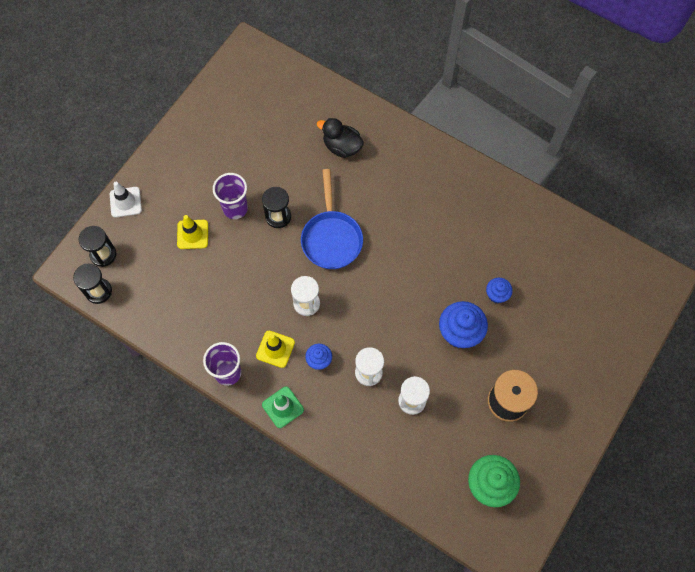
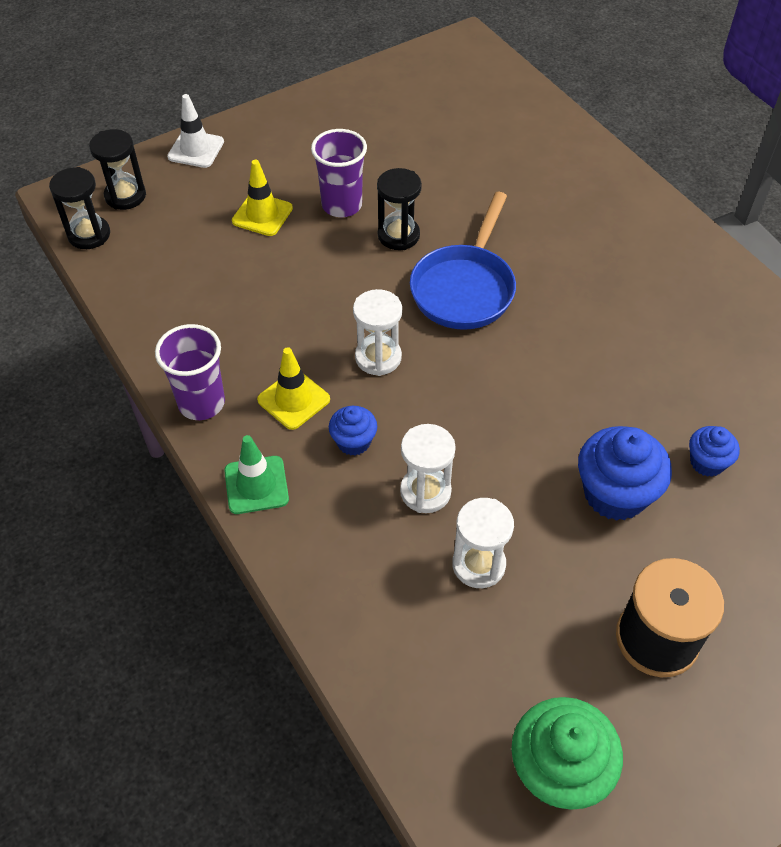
camera: 25 degrees right, 15 degrees down
black duck [317,118,364,158] -> none

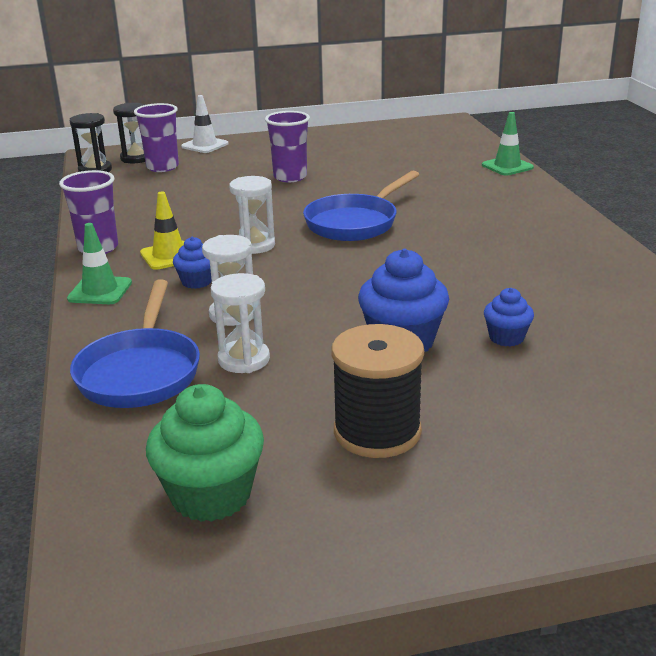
camera: 20 degrees right, 25 degrees down
yellow traffic cone [232,160,293,236] -> none
black hourglass [377,168,422,250] -> none
none -> blue pan [70,280,200,408]
none -> purple cup [134,103,179,172]
none -> green traffic cone [482,112,534,176]

